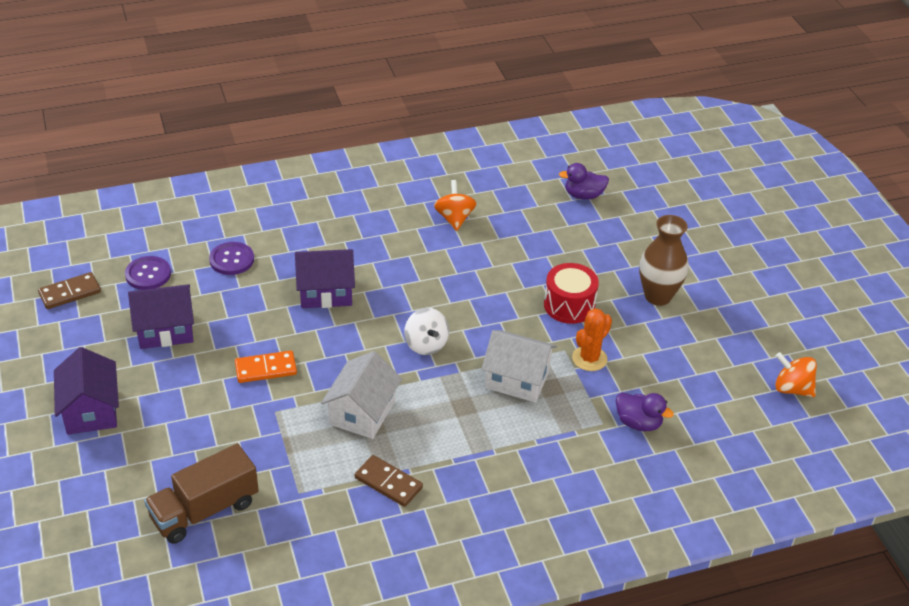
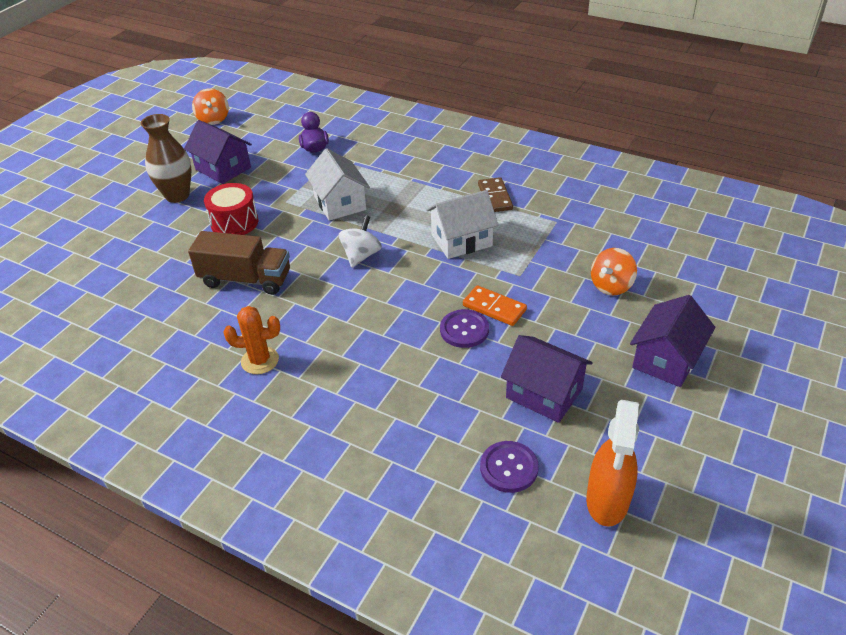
camera: 130 degrees left, 0 degrees up
brown domino [38,272,101,309] -> orange spray bottle [586,400,639,527]
brown truck [144,444,259,544] -> brown truck moved to [188,231,290,295]
purple button [209,242,254,275] -> purple button moved to [440,309,489,348]
purple house [295,249,355,308] -> purple house moved to [184,120,252,184]
orange spinning top [434,180,477,231] -> orange spinning top moved to [591,248,637,296]
purple duck [559,163,609,200] -> none
orange cactus [572,308,612,371] -> orange cactus moved to [223,306,280,374]

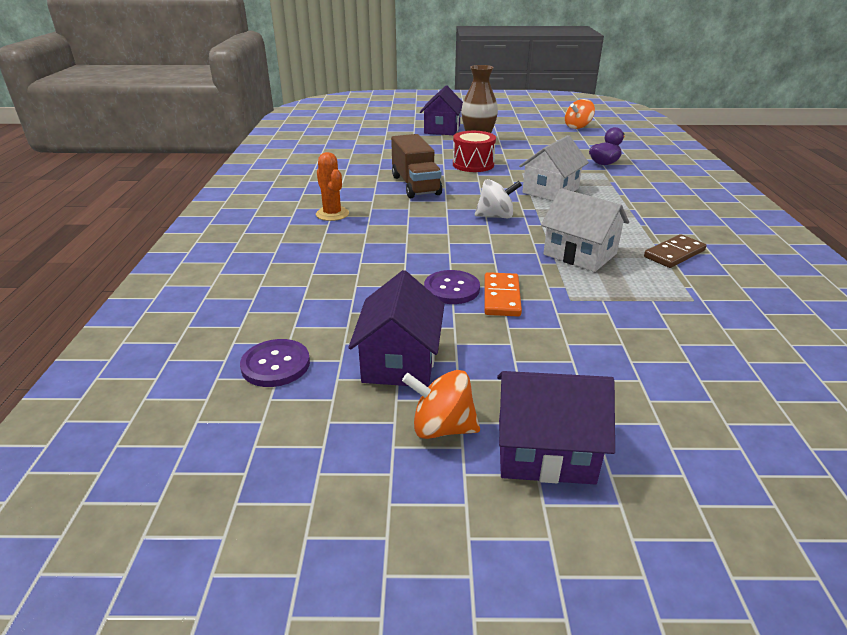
camera: 60 degrees right, 10 degrees down
purple house [184,120,252,184] -> purple house moved to [420,86,463,135]
orange spray bottle [586,400,639,527] -> none
orange spinning top [591,248,637,296] -> orange spinning top moved to [402,370,480,439]

